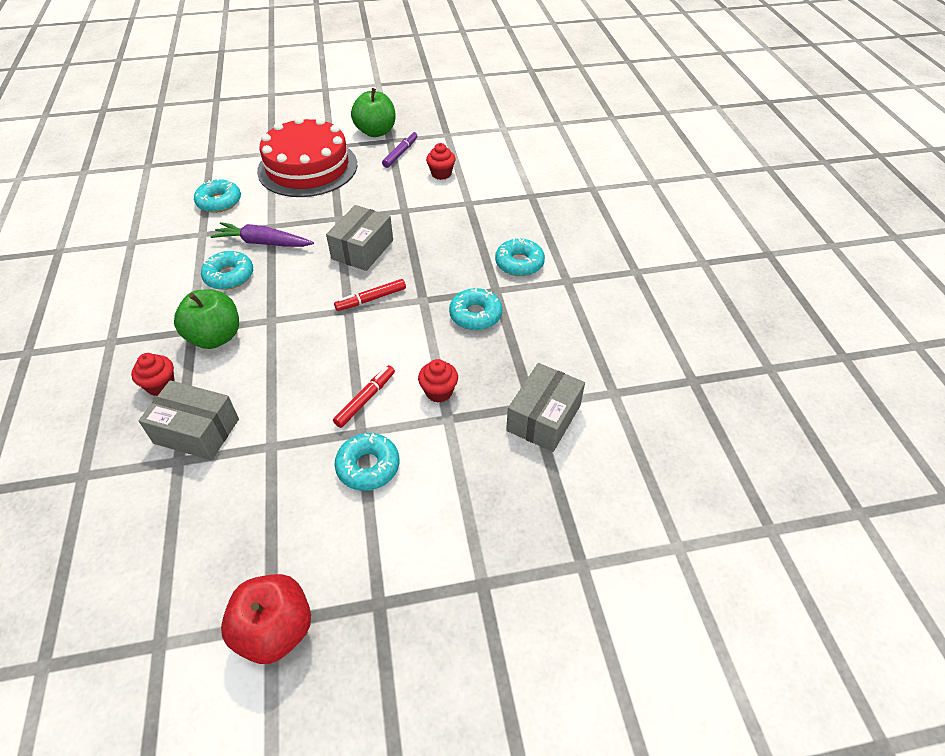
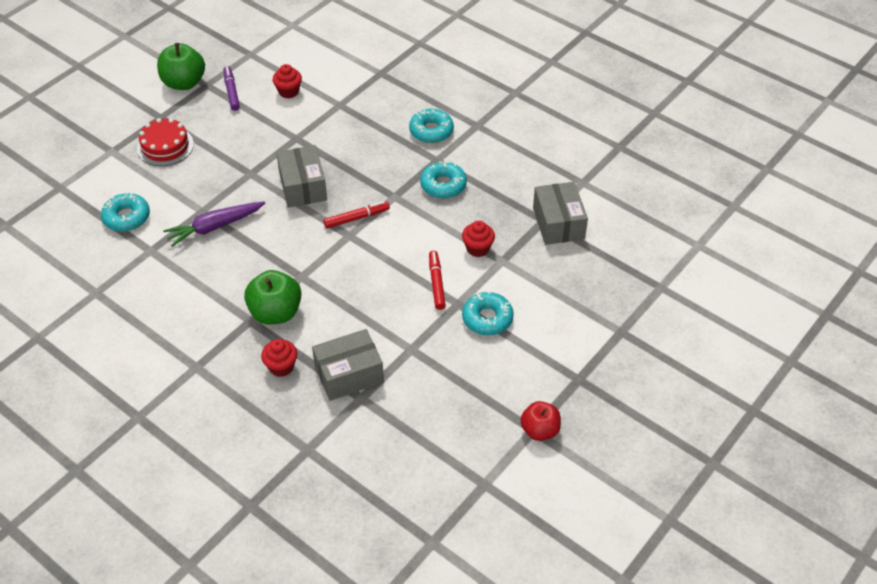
camera: 40 degrees left, 0 degrees up
turquoise donut [201,251,253,290] -> none
red apple [221,574,311,664] -> red apple [520,401,561,441], size x0.66
red cake [257,117,357,197] -> red cake [137,118,194,166], size x0.54
red marker [334,279,406,311] -> red marker turned 135 degrees counterclockwise [324,201,390,228]

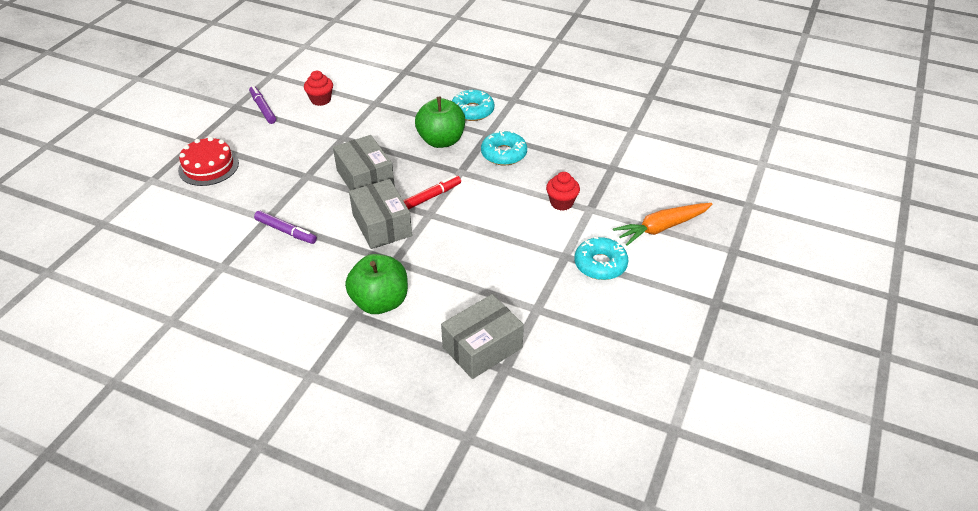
camera: 15 degrees left, 5 degrees down
turquoise donut [101,193,150,232] -> none
green apple [157,43,205,90] -> green apple moved to [415,97,465,148]
purple carrot [163,201,265,247] -> purple marker [254,211,317,244]
red cupcake [261,339,297,377] -> none
red marker [429,251,446,310] -> none
red apple [520,401,561,441] -> none
grey box [533,182,588,245] -> grey box moved to [349,179,412,249]
none -> orange carrot [613,203,712,246]

